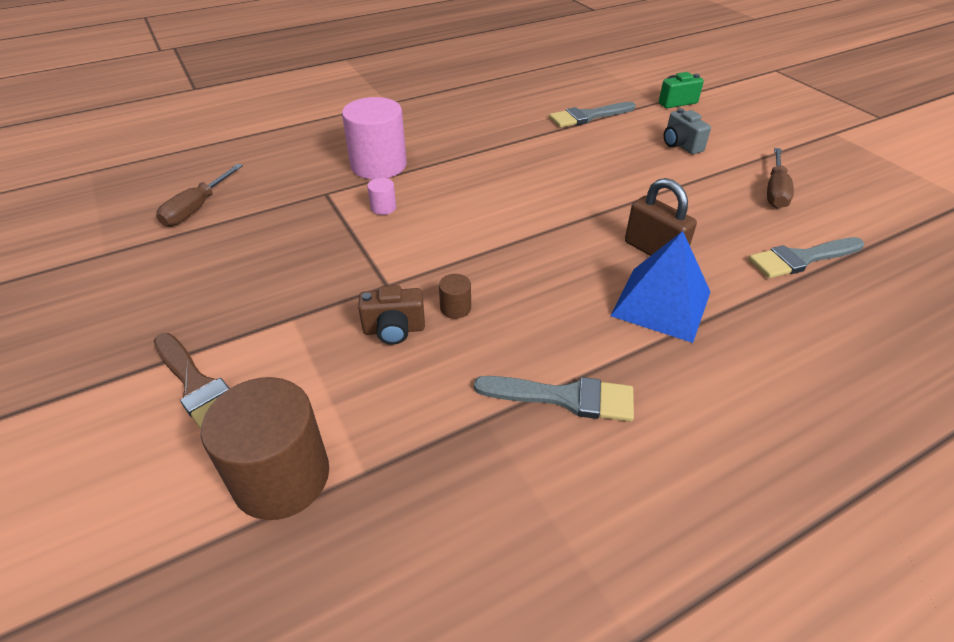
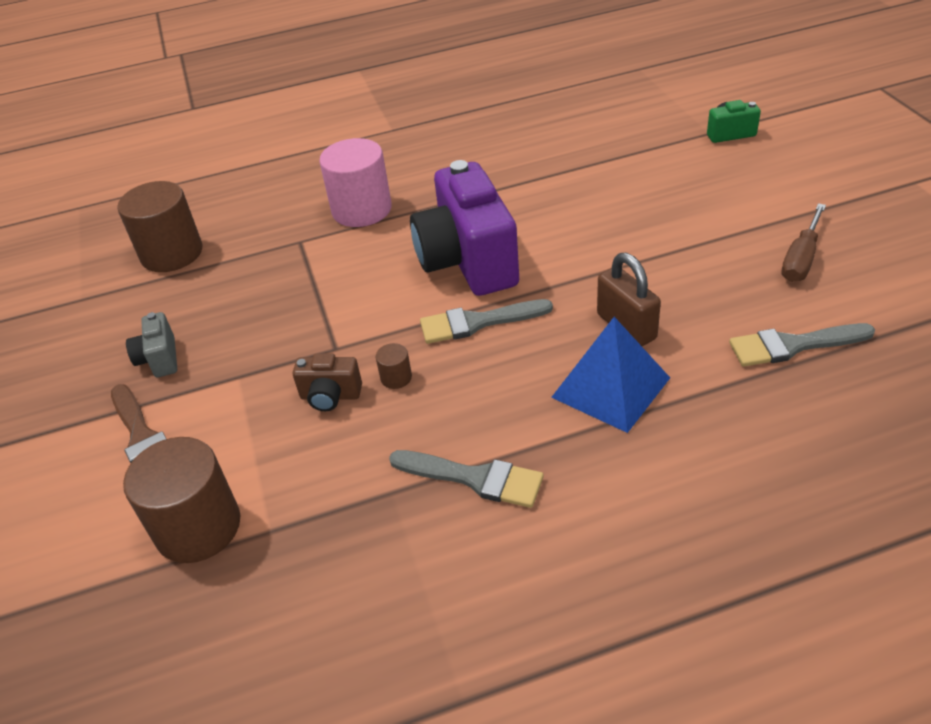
camera: 15 degrees right, 0 degrees up
brown screwdriver [156,164,243,226] -> brown cylinder [117,181,203,272]
pink cylinder [367,178,396,215] -> none
grey brush [549,102,636,127] -> grey brush moved to [420,299,553,344]
grey camera [664,108,711,154] -> grey camera moved to [126,312,177,378]
none -> purple camera [410,160,519,296]

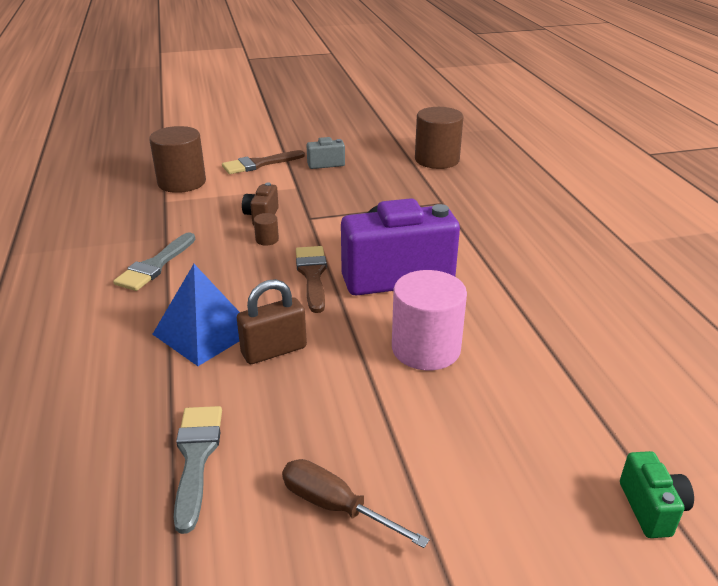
camera: 90 degrees right, 10 degrees down
pink cylinder [320,138,392,227] -> pink cylinder moved to [392,270,467,370]
grey brush [420,299,553,344] -> brown brush [296,246,327,313]

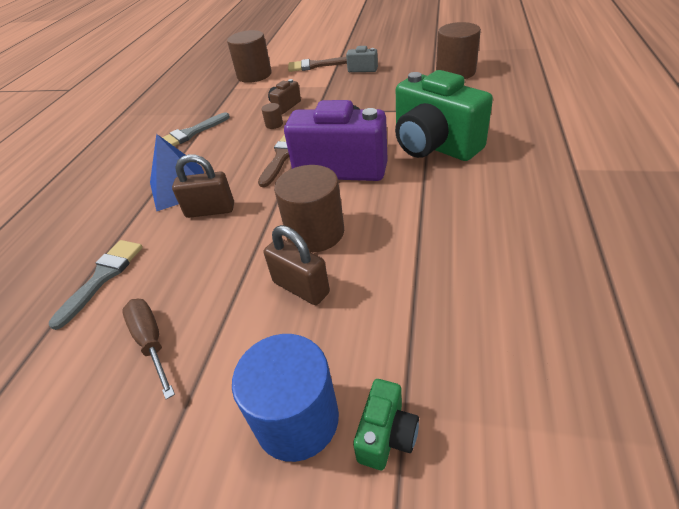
camera: 30 degrees right, 10 degrees up
pink cylinder [392,270,467,370] -> brown cylinder [274,165,344,253]
none -> blue cylinder [232,334,339,462]
none -> brown padlock [264,225,330,305]
none -> green camera [395,70,493,161]

